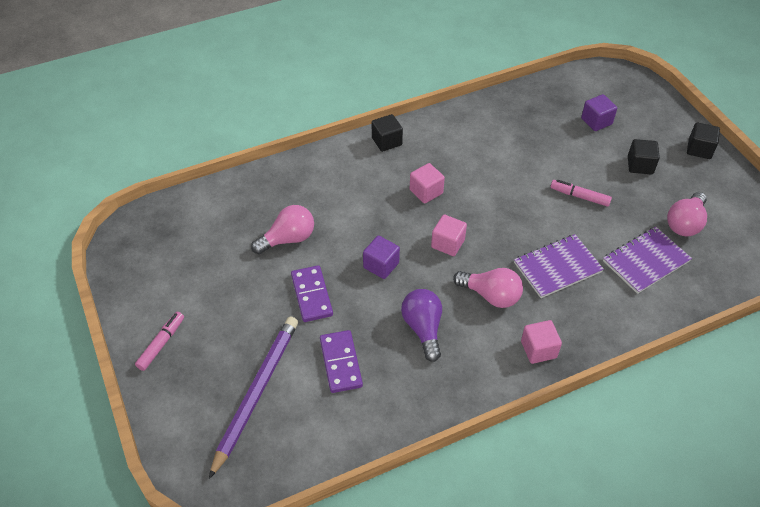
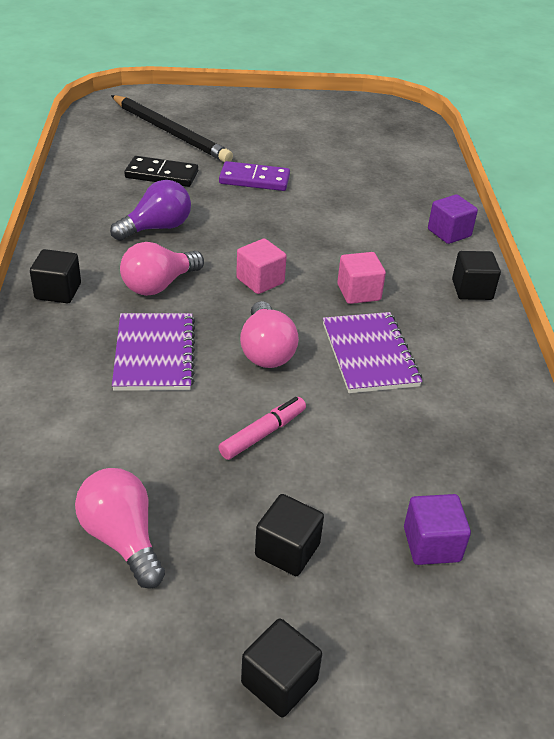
camera: 110 degrees right, 10 degrees down
pink marker [135,312,184,371] -> none
purple pencil [209,317,298,479] -> black pencil [111,95,233,162]
pink light bulb [251,205,314,254] -> pink light bulb moved to [240,301,299,368]
purple domino [320,330,363,393] -> black domino [124,156,198,187]
purple cube [363,236,400,279] -> purple cube moved to [428,194,478,244]
purple light bulb [401,289,442,362] -> purple light bulb turned 45 degrees counterclockwise [110,180,191,241]
pink cube [521,320,562,364] -> black cube [30,249,81,303]
purple notebook [603,227,692,294] -> purple notebook moved to [323,312,422,393]

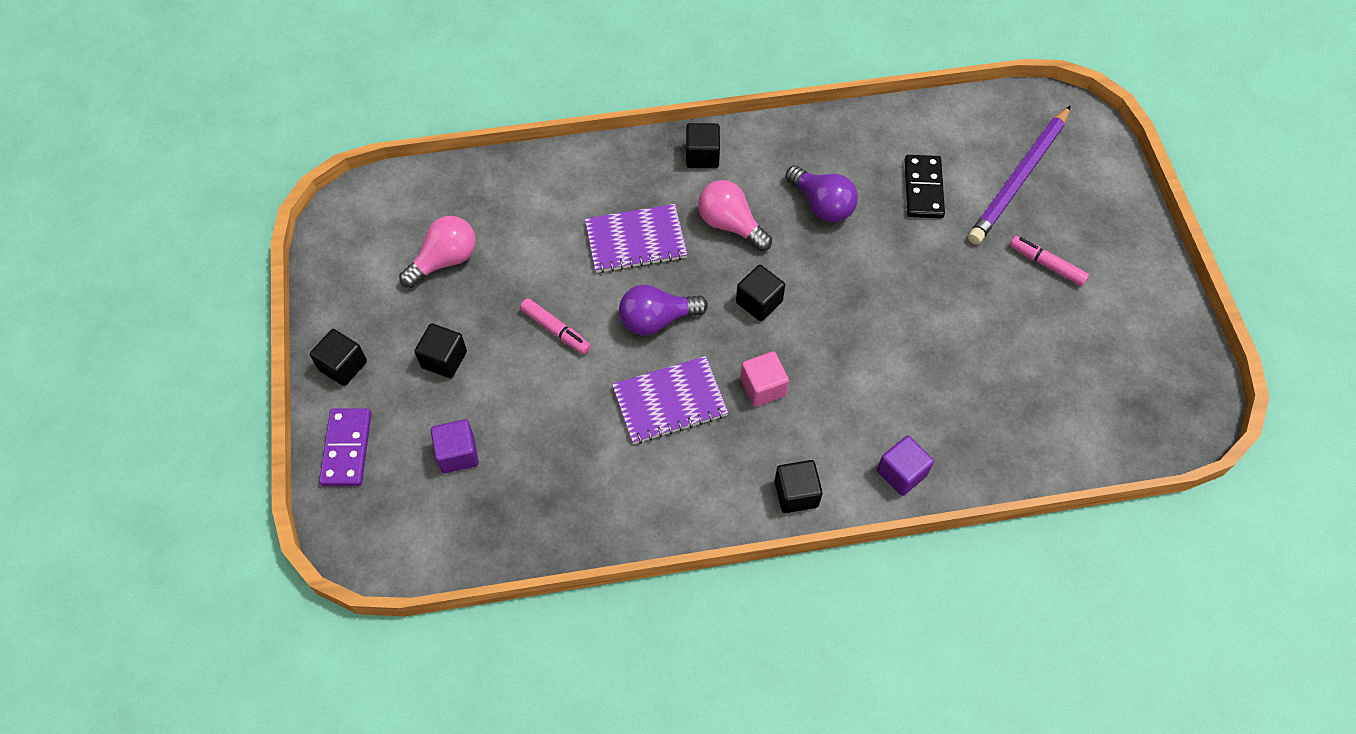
camera: 85 degrees right, 20 degrees up
black pencil [111,95,233,162] -> purple pencil [968,105,1071,244]
purple domino [219,161,290,191] -> purple domino moved to [319,408,372,486]
pink cube [236,238,287,294] -> black cube [736,265,785,321]
pink light bulb [240,301,299,368] -> purple light bulb [619,285,708,335]
none -> pink marker [1010,236,1089,286]

